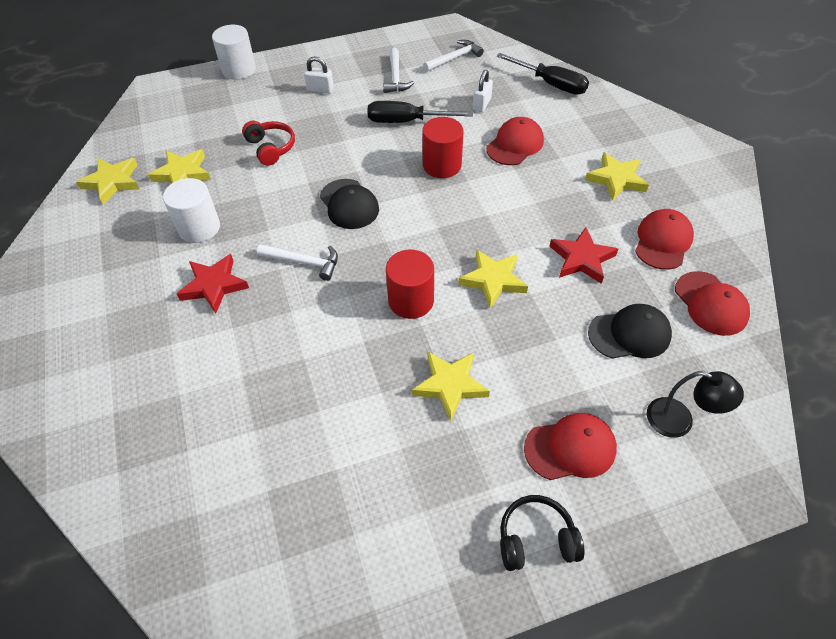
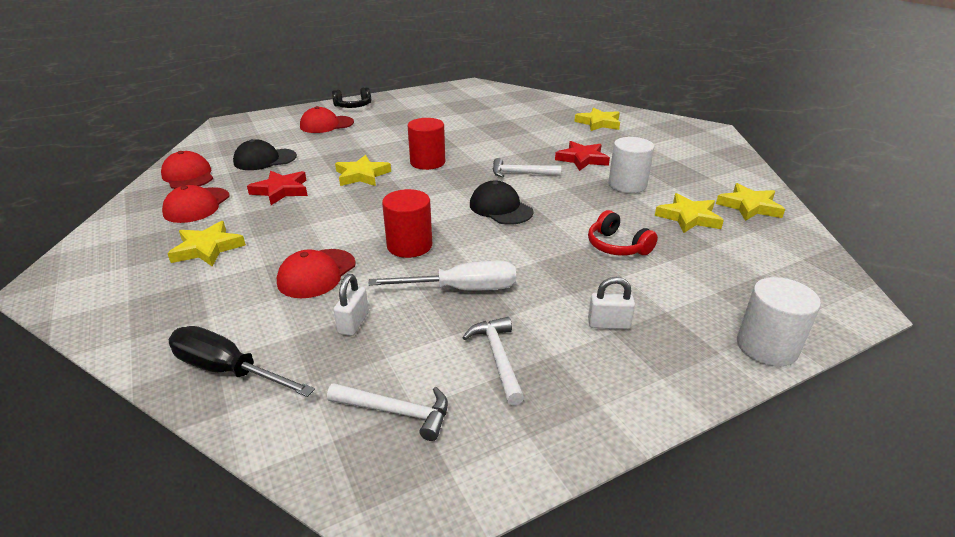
camera: 170 degrees right, 20 degrees down
black screwdriver [367,101,473,123] -> white screwdriver [368,261,516,291]
yellow star [412,352,490,422] -> yellow star moved to [574,107,620,131]
white hammer [423,40,484,72] -> white hammer turned 120 degrees counterclockwise [327,383,448,441]
black lamp [647,371,744,438] -> none

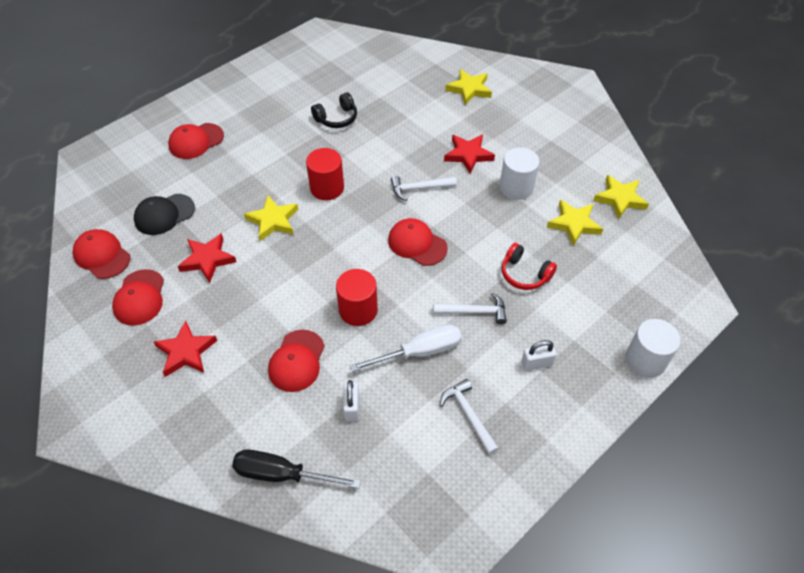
camera: 15 degrees left, 20 degrees up
yellow star [167,221,246,267] -> red star [154,320,217,377]
white hammer [327,383,448,441] -> white hammer moved to [433,293,507,325]
black headphones [332,87,371,108] -> black headphones moved to [311,92,357,128]
black cap [470,181,534,225] -> red cap [388,218,448,266]

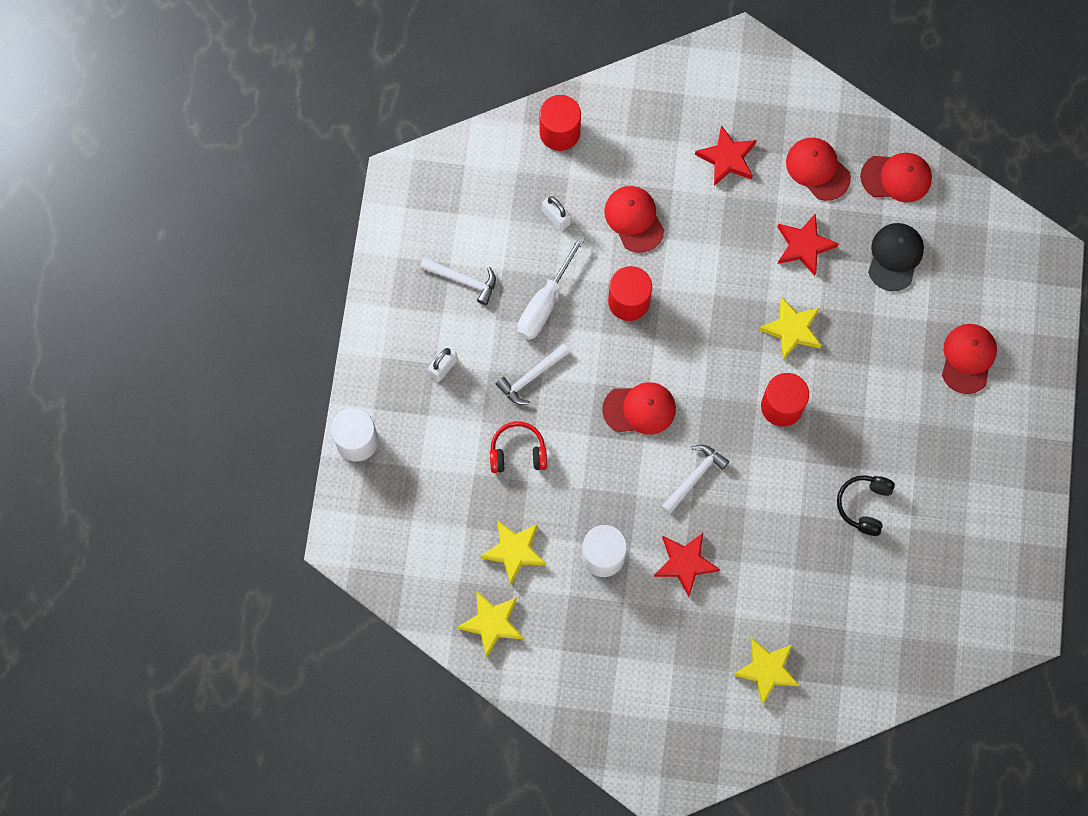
camera: 140 degrees right, 20 degrees up
black screwdriver [232,449,361,488] -> red cylinder [539,95,581,151]

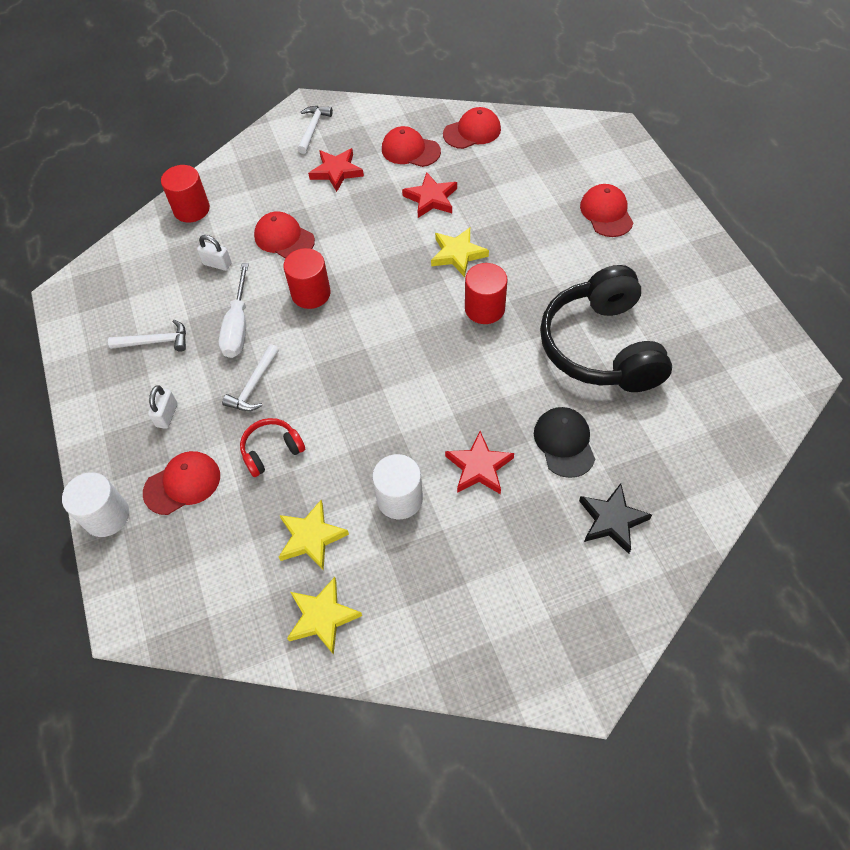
camera: 25 degrees left, 15 degrees down
red cap [602,382,676,435] -> red cap moved to [143,451,220,515]
white hammer [661,445,729,514] -> white hammer moved to [297,106,333,154]
yellow star [733,637,800,705] -> black star [579,483,652,554]
black headphones [837,475,895,536] -> black headphones [540,265,672,392], size x2.23
black cap [868,223,924,291] -> black cap moved to [534,407,595,478]

